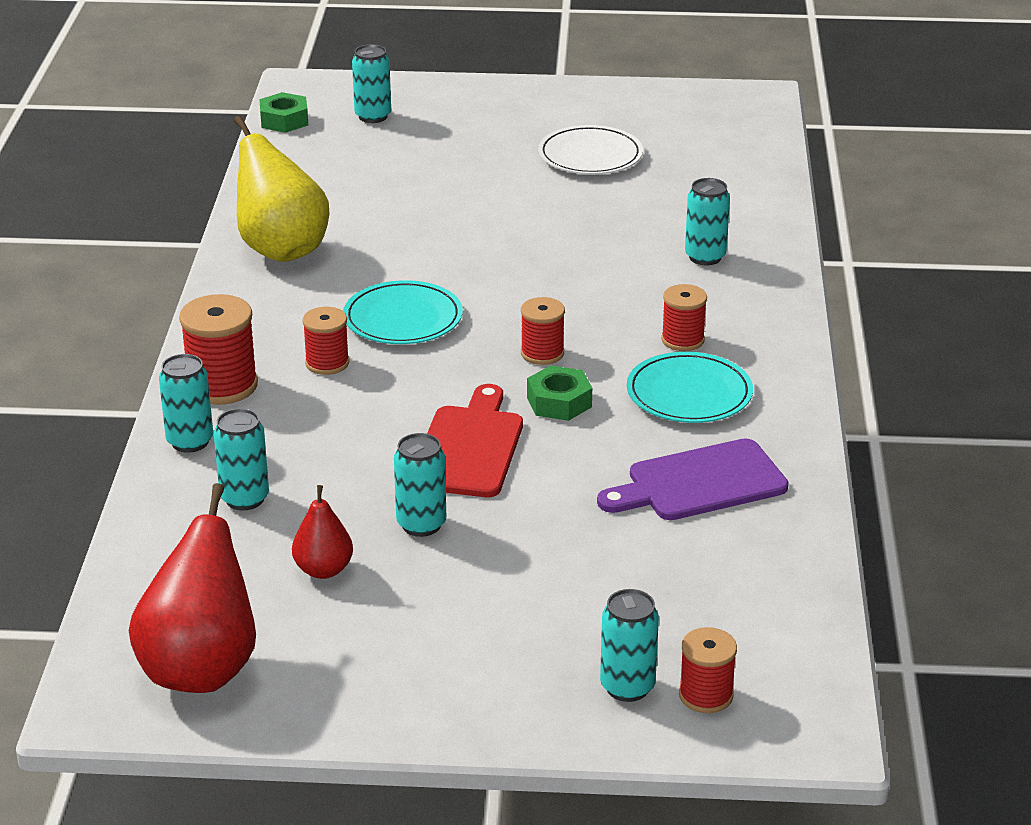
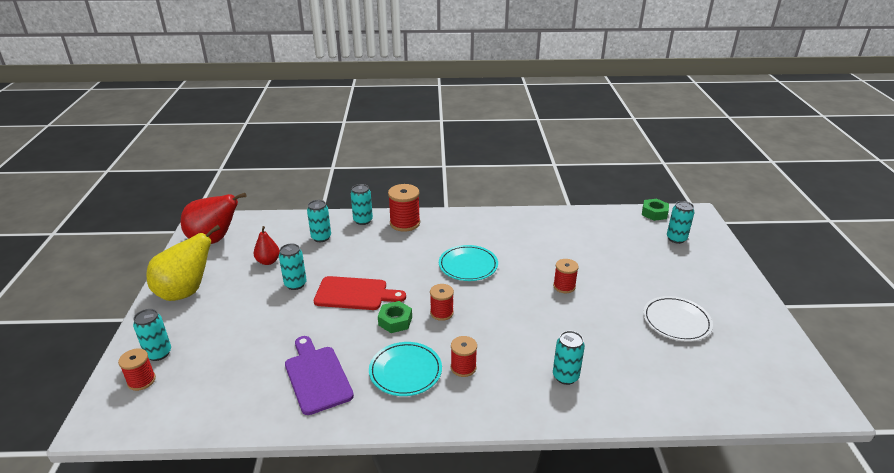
camera: 85 degrees right, 0 degrees up
yellow pear [234,116,329,262] -> yellow pear moved to [146,225,221,301]
red spool [302,307,349,375] -> red spool moved to [553,259,579,293]

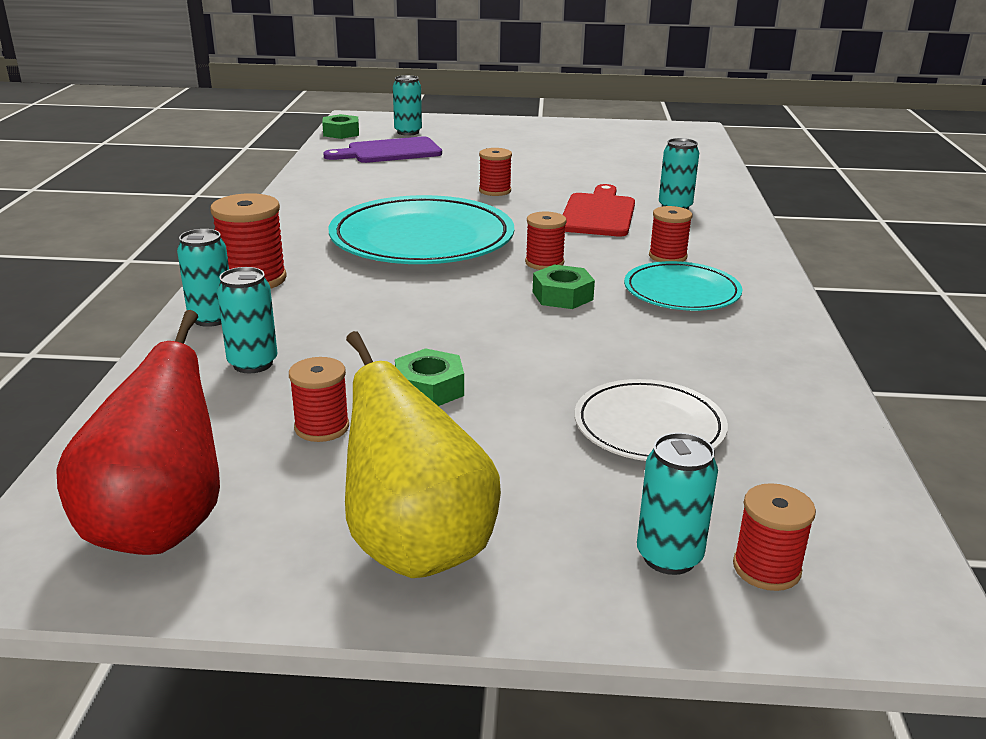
camera: 85 degrees left, 5 degrees down
red pear [253,226,280,265] -> red spool [289,357,349,442]
turquoise can [279,243,307,290] -> green nut [395,348,464,406]
purple cutting board [285,336,354,415] -> purple cutting board moved to [323,136,442,163]
red cutting board [314,276,406,310] -> red cutting board moved to [563,184,635,236]
turquoise plate [439,245,498,281] -> turquoise plate [329,195,514,264], size x1.78
white plate [643,296,713,342] -> white plate moved to [575,379,728,461]

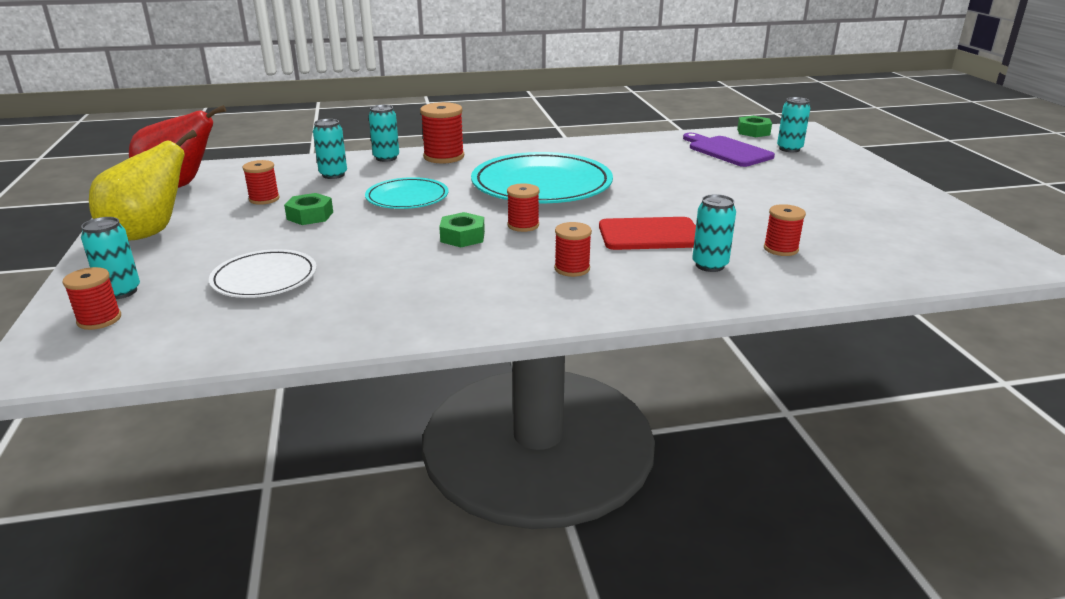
camera: 75 degrees right, 0 degrees up
red spool [479,148,512,196] -> red spool moved to [764,204,806,256]
turquoise plate [624,261,743,311] -> turquoise plate moved to [365,177,449,209]

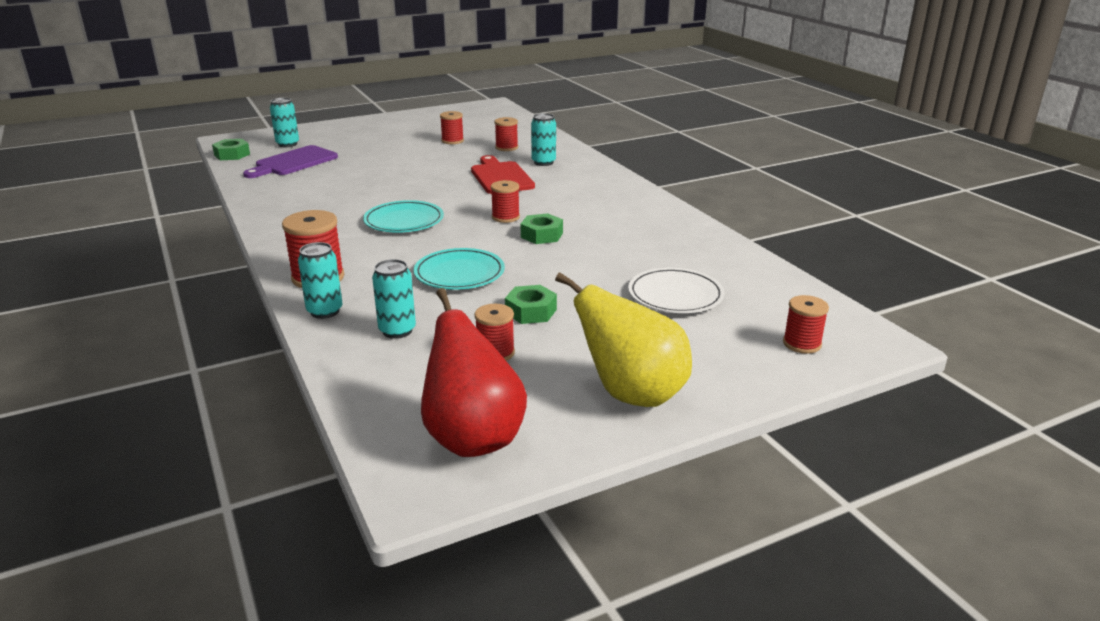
camera: 105 degrees left, 0 degrees up
turquoise can [81,217,140,299] -> none
turquoise plate [471,152,613,203] -> turquoise plate [363,200,444,233], size x0.56
red spool [554,222,592,277] -> red spool moved to [440,111,464,144]

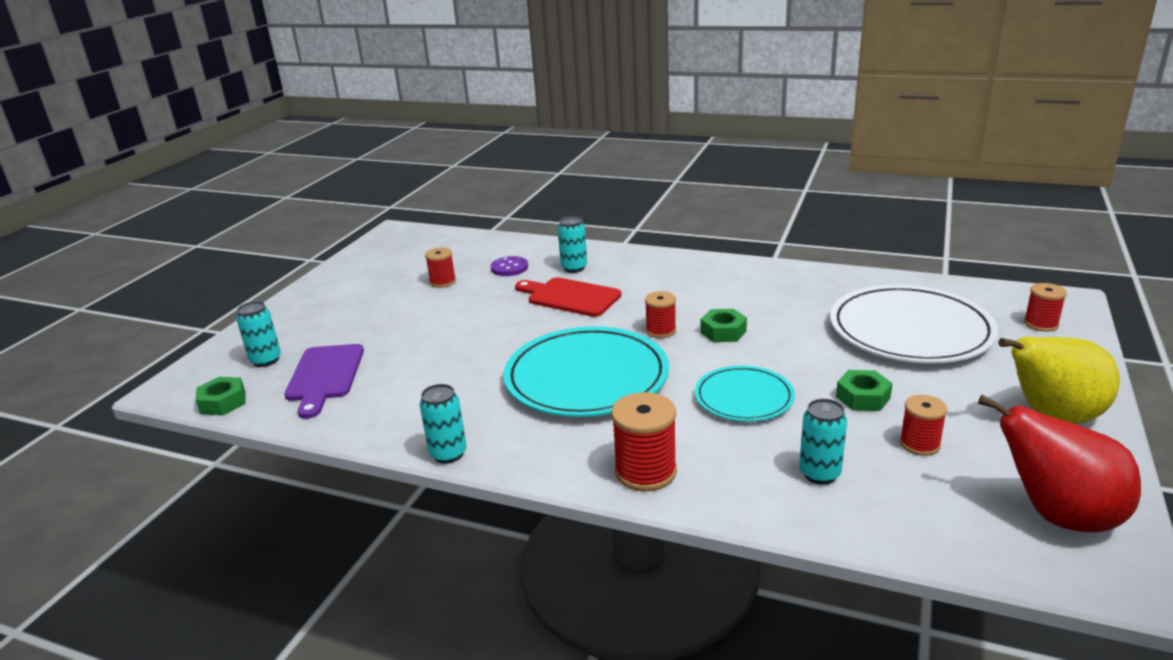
camera: 40 degrees left, 0 degrees up
turquoise can [298,242,343,319] -> turquoise can moved to [420,384,466,464]
turquoise plate [363,200,444,233] -> turquoise plate [503,326,669,417], size x1.78
red spool [495,117,518,151] -> purple button [491,256,528,276]
white plate [628,268,724,313] -> white plate [830,285,998,363], size x1.78

